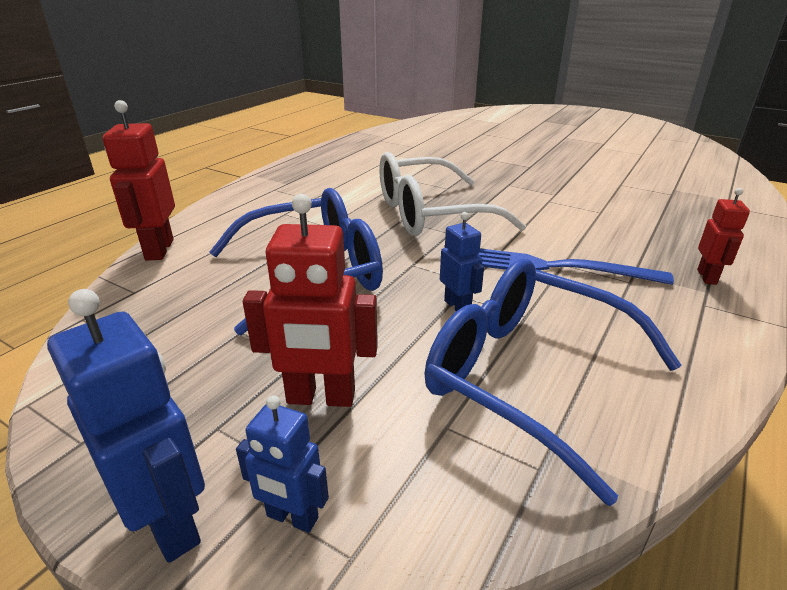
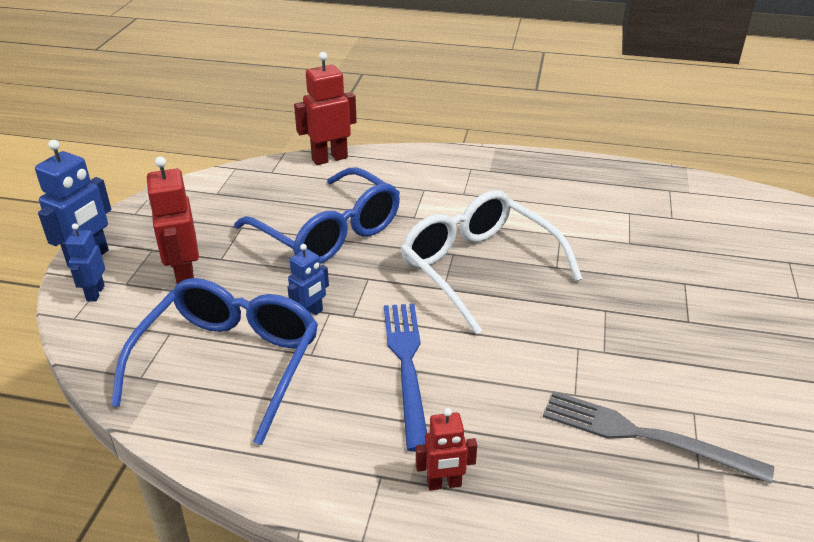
camera: 70 degrees right, 5 degrees up
none -> grey fork [543,391,774,483]

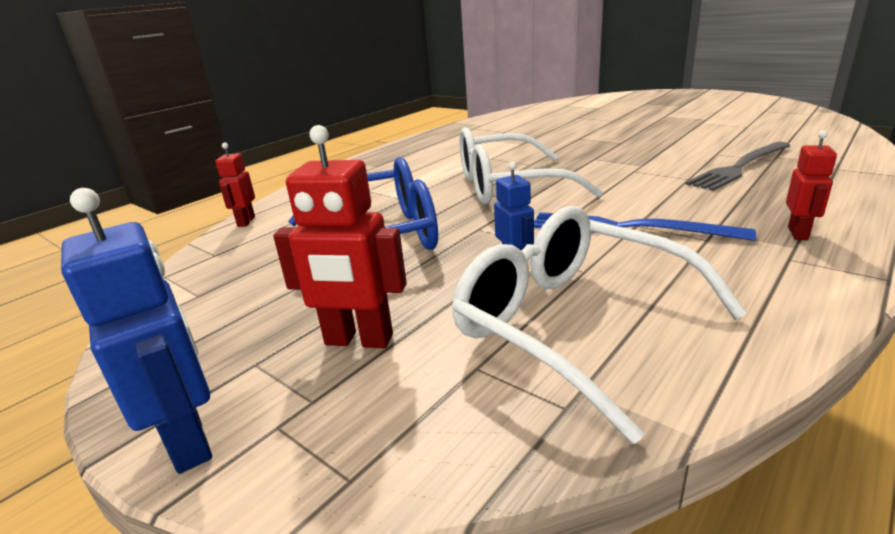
camera: 60 degrees left, 10 degrees down
blue robot [65,223,105,302] -> none
blue glasses [111,278,318,445] -> white glasses [452,206,747,444]
red robot [294,52,357,165] -> red robot [215,143,255,227], size x0.60

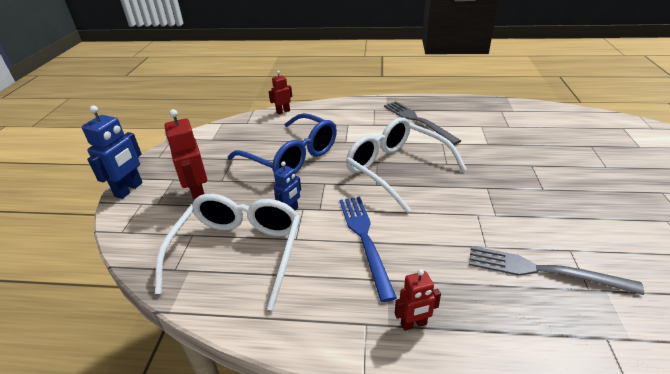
camera: 55 degrees right, 10 degrees up
none -> grey fork [384,101,461,145]

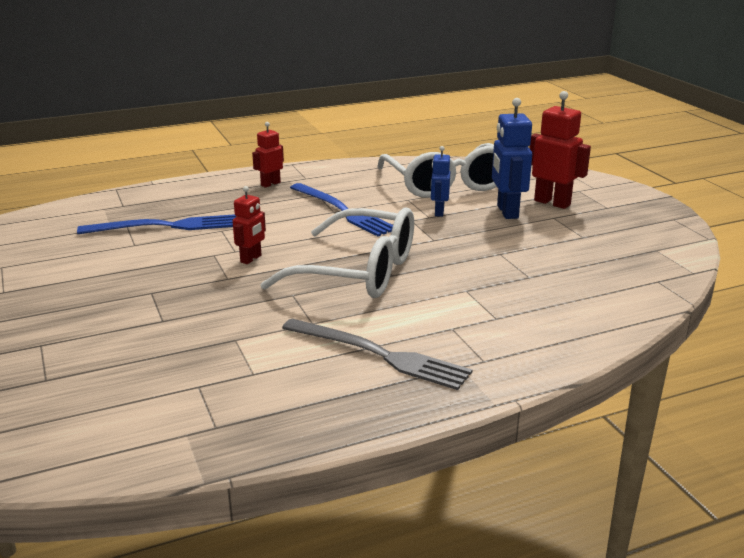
camera: 150 degrees right, 10 degrees down
blue robot [82,105,143,199] -> blue robot moved to [492,98,532,219]
blue glasses [228,113,337,174] -> none
red robot [269,71,292,115] -> red robot moved to [233,186,266,264]
grey fork [469,246,644,295] -> blue fork [77,214,236,234]

